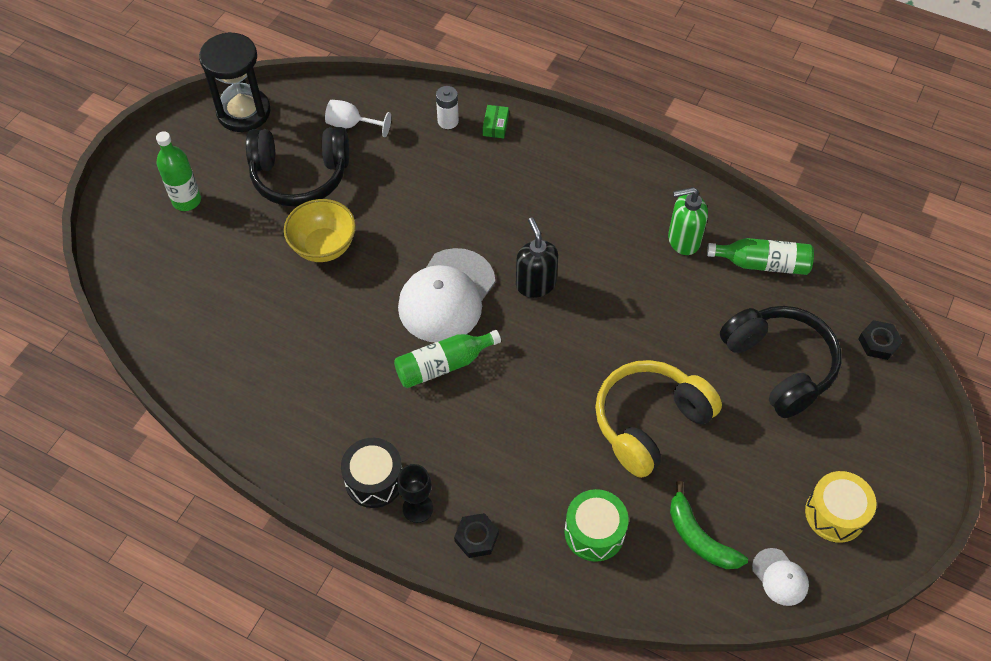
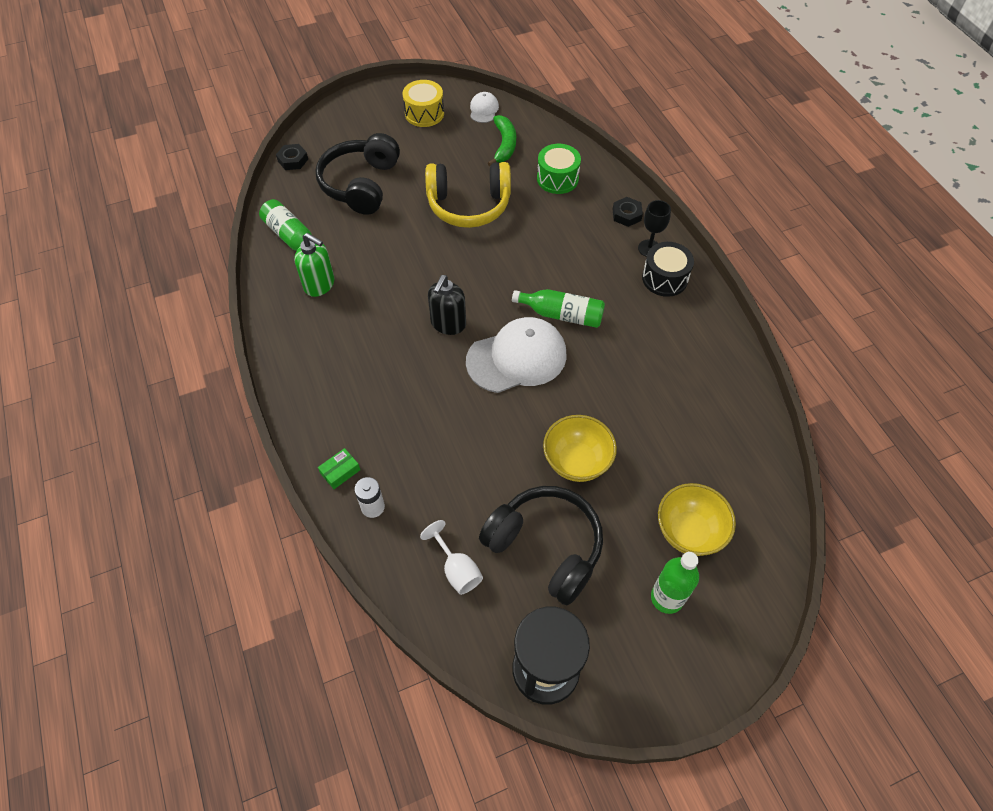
camera: 140 degrees left, 0 degrees up
none -> yellow bowl [658,483,736,556]

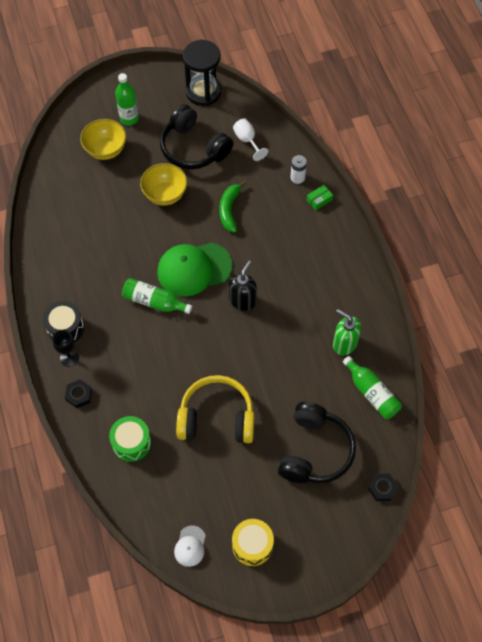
camera: 175 degrees left, 5 degrees up
white cap [466,317,567,393] -> green cap [157,243,232,297]
green banana [488,115,516,166] -> green banana moved to [219,181,247,233]

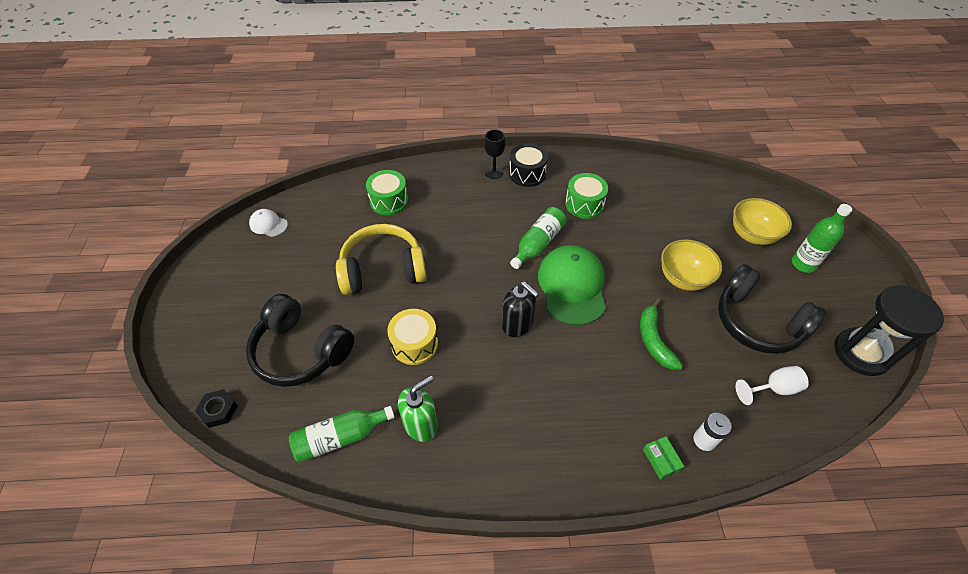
camera: 105 degrees right, 10 degrees down
black nut [65,379,92,408] -> none
black headphones [160,104,233,169] -> black headphones turned 105 degrees counterclockwise [718,264,827,354]
yellow headphones [176,375,255,443] -> yellow headphones turned 120 degrees counterclockwise [336,224,427,295]
green banana [219,181,247,233] -> green banana turned 120 degrees counterclockwise [640,299,683,370]
yellow drum [232,519,274,566] -> yellow drum moved to [387,309,438,365]
none -> green drum [565,173,608,219]

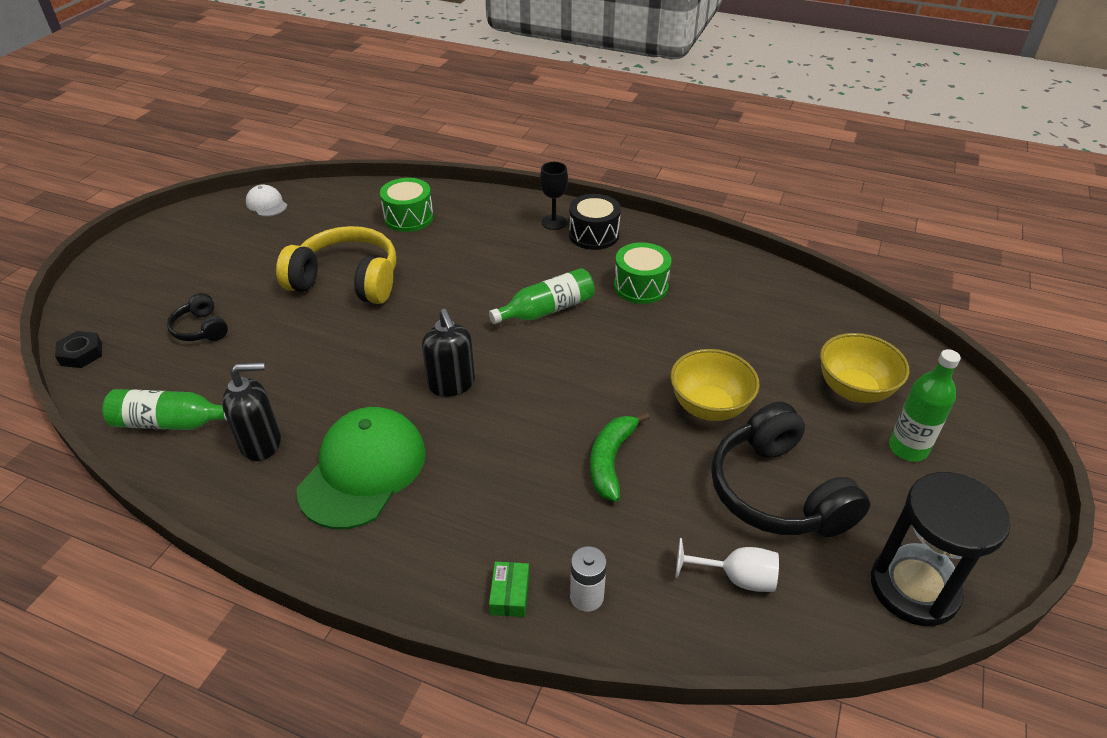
camera: 25 degrees right, 10 degrees down
black headphones [246,294,354,387] -> black headphones [167,293,228,341], size x0.50
yellow drum [387,309,438,365] -> none
green soap dispenser [398,375,438,442] -> black soap dispenser [222,362,281,461]
green cap [538,245,606,325] -> green cap moved to [297,407,426,529]

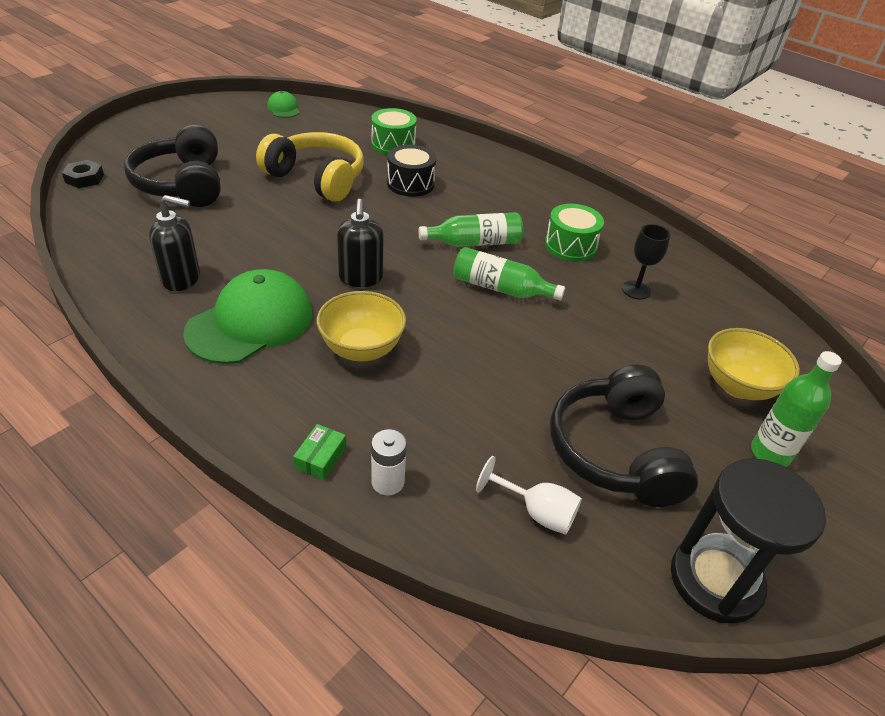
camera: 15 degrees right, 0 degrees up
green bottle [102,389,227,430] -> green bottle moved to [453,247,565,301]
black headphones [167,293,228,341] -> black headphones [124,124,221,207], size x2.01
white cap [246,185,287,217] -> green cap [267,91,300,118]
black goblet [540,162,568,230] -> black goblet moved to [622,224,671,299]
black drum [569,194,621,250] -> black drum moved to [387,145,436,197]
green banana [590,412,650,502] -> none
yellow bowl [670,349,760,421] -> yellow bowl moved to [317,291,406,361]

